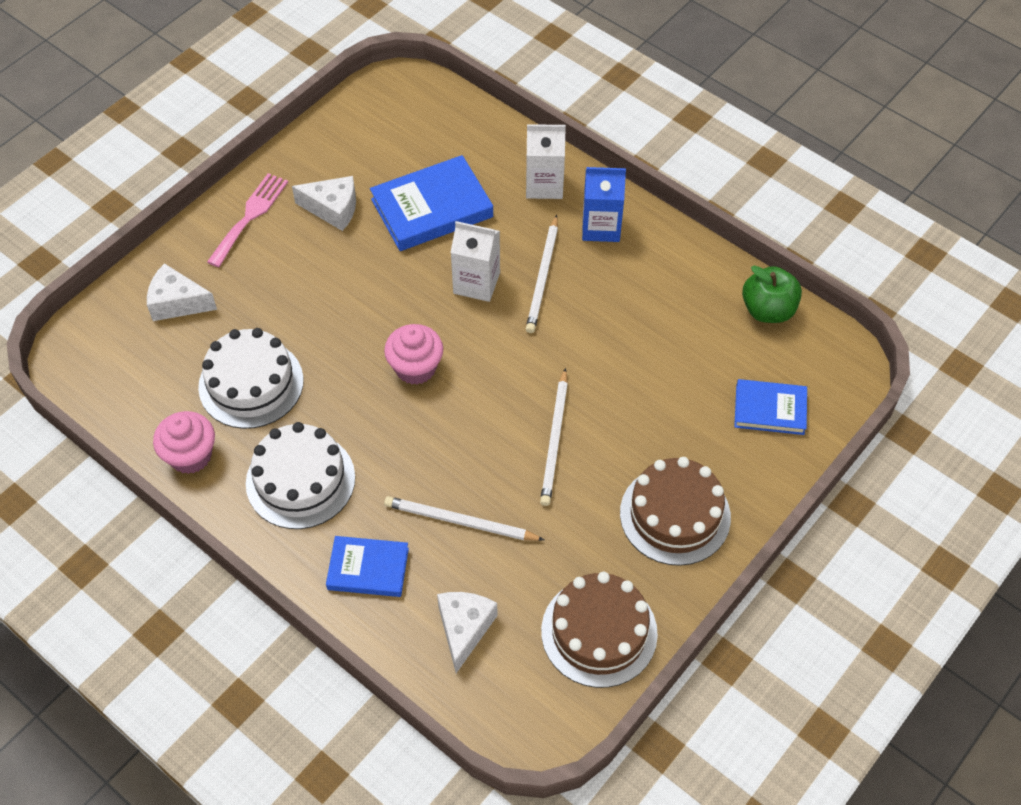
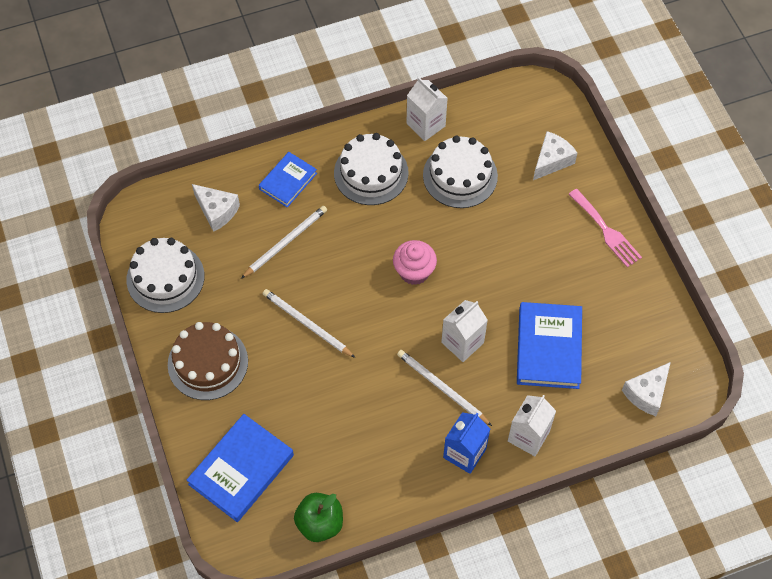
camera: 120 degrees right, 5 degrees up
pink cupcake [153,411,215,474] -> white carton [406,77,448,141]
white cheese [292,176,356,231] -> white cheese moved to [622,362,671,416]
brown cake [541,572,658,688] -> white cake [126,238,205,313]
blue book [734,379,807,435] -> blue book [187,414,294,522], size x1.61

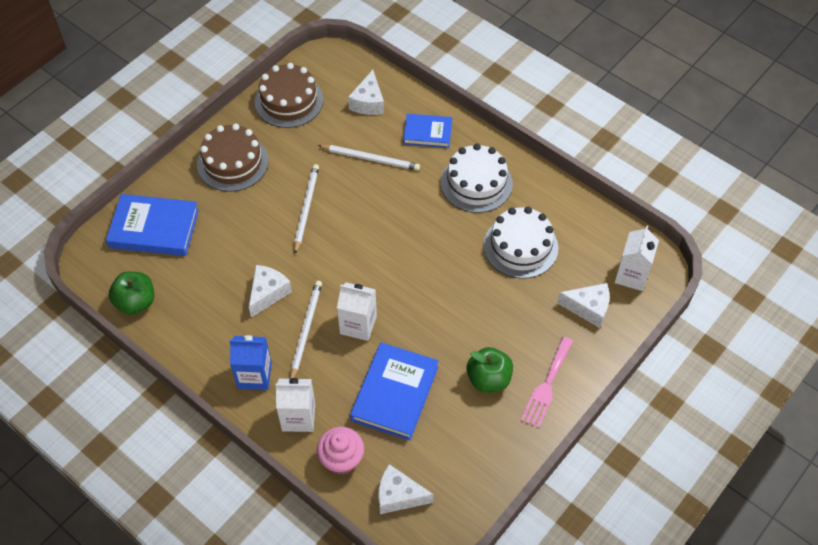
camera: 60 degrees right, 5 degrees down
white cake [126,238,205,313] -> brown cake [255,63,323,128]
pink cupcake [393,240,437,285] -> pink cupcake moved to [316,427,364,475]
white carton [406,77,448,141] -> white carton moved to [614,226,659,291]
blue book [517,302,582,389] -> blue book turned 45 degrees counterclockwise [350,342,439,440]
none -> white cheese [249,265,292,318]
none -> green apple [467,347,513,393]

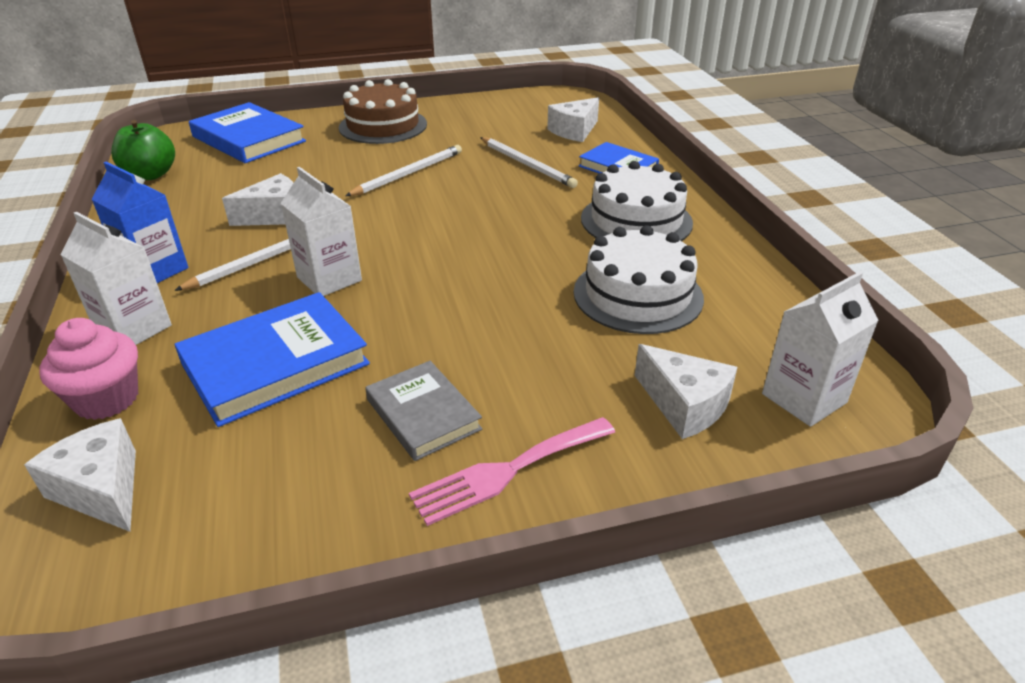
camera: 35 degrees right, 20 degrees down
brown cake [255,63,323,128] -> none
green apple [467,347,513,393] -> grey book [365,361,482,461]

